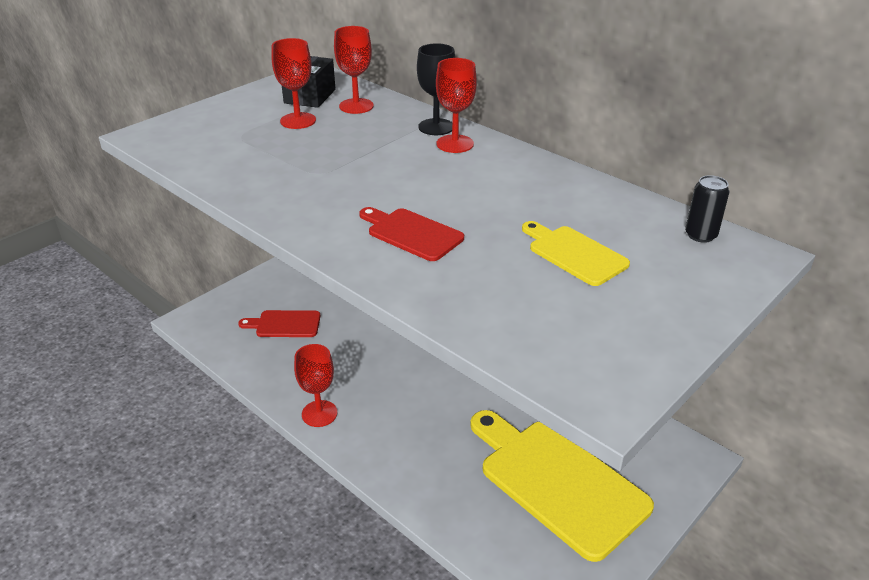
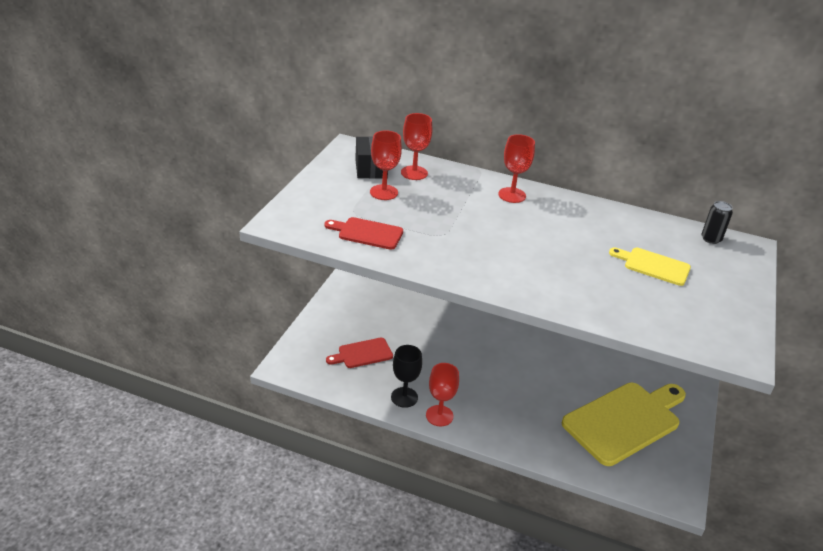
camera: 25 degrees left, 0 degrees up
red cutting board [359,207,464,261] -> red cutting board moved to [324,217,403,250]
black goblet [417,43,455,135] -> black goblet moved to [391,345,422,408]
yellow cutting board [470,410,654,562] -> yellow cutting board turned 120 degrees clockwise [562,383,686,466]

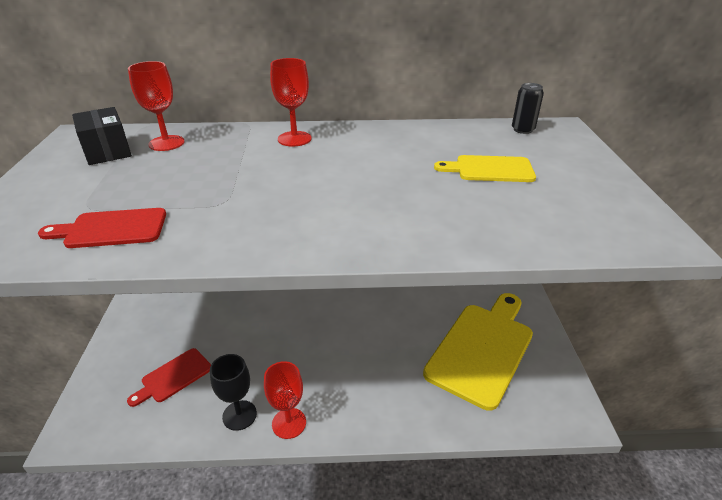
camera: 20 degrees left, 0 degrees up
red goblet [370,131,402,200] -> none

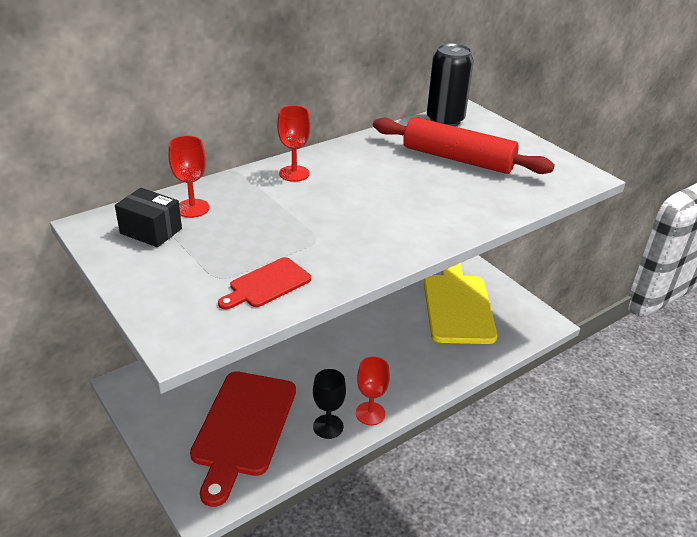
camera: 35 degrees left, 0 degrees up
red cutting board [127,348,211,407] -> red cutting board [190,371,296,507], size x2.04
yellow cutting board [434,155,536,182] -> red rolling pin [373,117,555,174]
black can [512,83,544,134] -> black can [427,43,474,126], size x2.03

